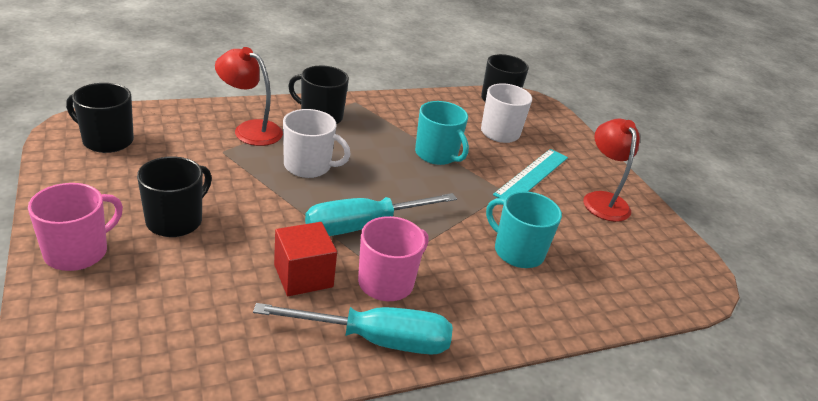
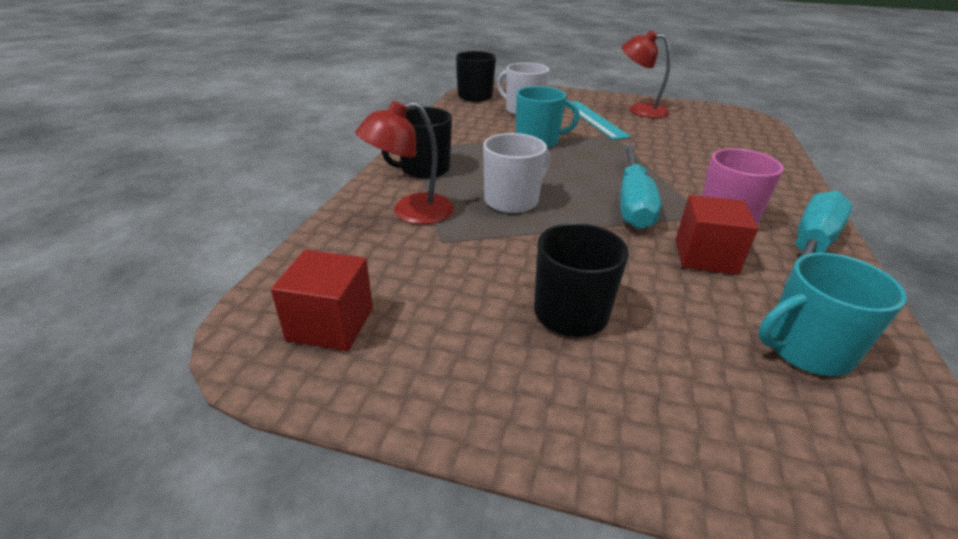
camera: 50 degrees left, 0 degrees up
pink mug [28,183,123,271] -> none
black mug [66,83,134,153] -> red cube [271,250,373,351]
turquoise mug [486,191,562,268] -> turquoise mug moved to [759,252,907,376]

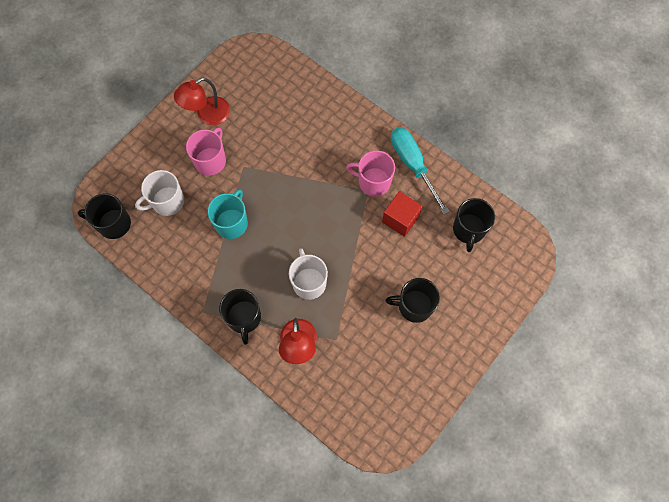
camera: 65 degrees left, 35 degrees up
red cube [271,250,373,351] -> none
turquoise ruler [566,101,631,140] -> pink mug [186,127,226,176]
turquoise screwdriver [620,144,661,229] -> none
turquoise mug [759,252,907,376] -> black mug [453,198,495,252]

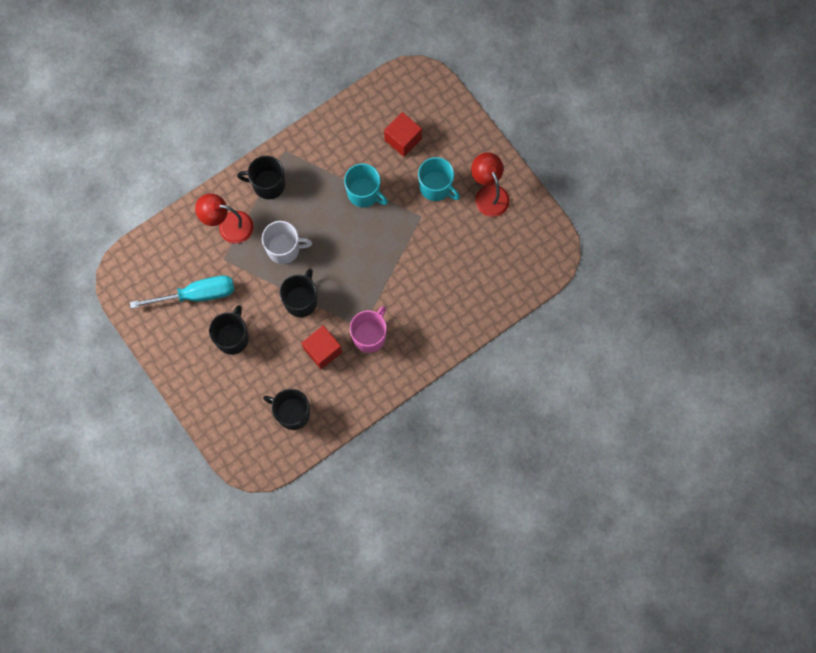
camera: 105 degrees right, 5 degrees up
black mug [78,194,131,239] -> black mug moved to [280,269,317,317]
white mug [135,170,184,216] -> red cube [384,112,422,157]
pink mug [186,127,226,176] -> turquoise mug [418,157,460,201]
turquoise screwdriver [391,127,449,215] -> turquoise screwdriver moved to [130,275,234,309]

